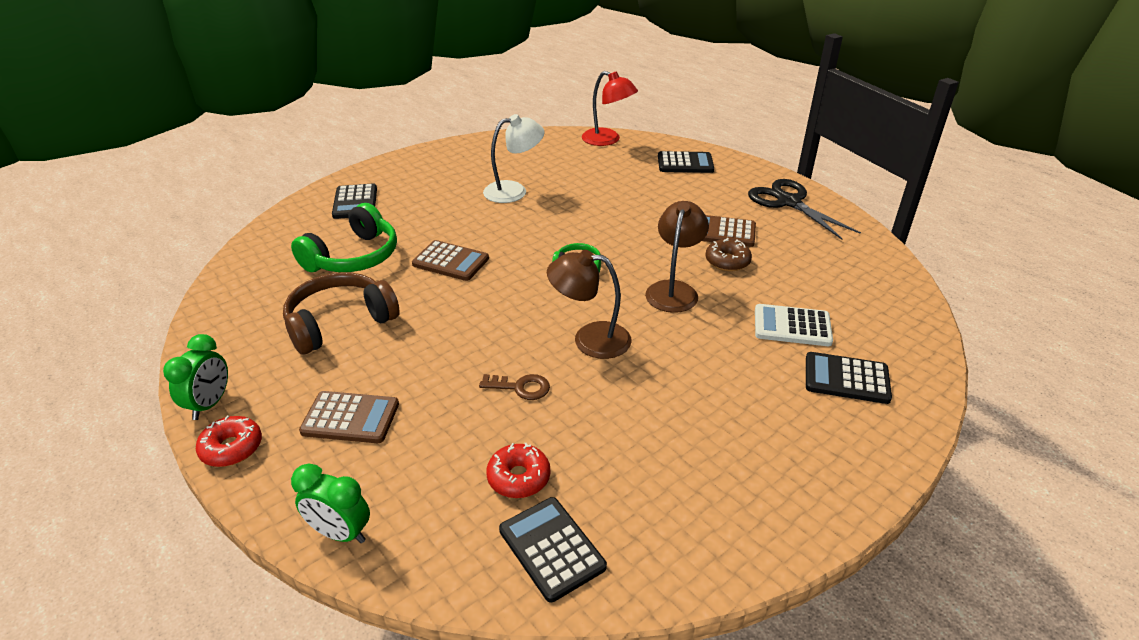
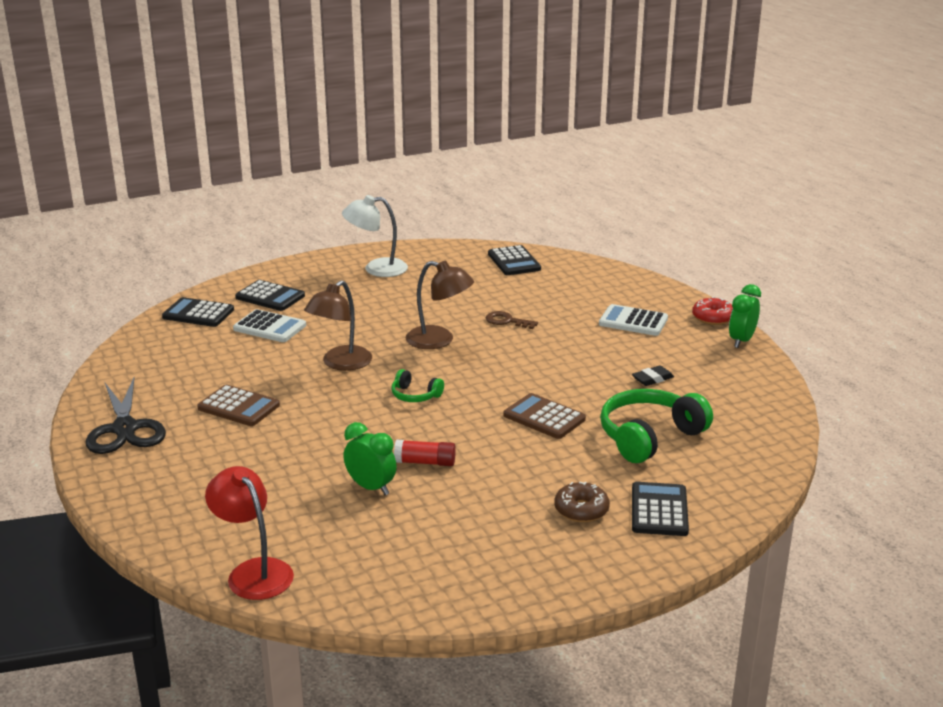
camera: 165 degrees left, 10 degrees down
brown headphones [283,272,400,354] -> black eraser [632,365,674,386]
green clock [291,463,370,543] -> green clock moved to [344,422,397,495]
brown calculator [299,391,399,443] -> white calculator [599,304,668,336]
white lamp [483,114,545,203] -> white lamp moved to [342,195,408,277]
red donut [486,443,550,498] -> none
black calculator [658,151,714,173] -> black calculator moved to [162,297,234,327]
brown donut [705,238,752,271] -> brown donut moved to [555,482,610,522]
none -> red glue stick [394,440,456,466]

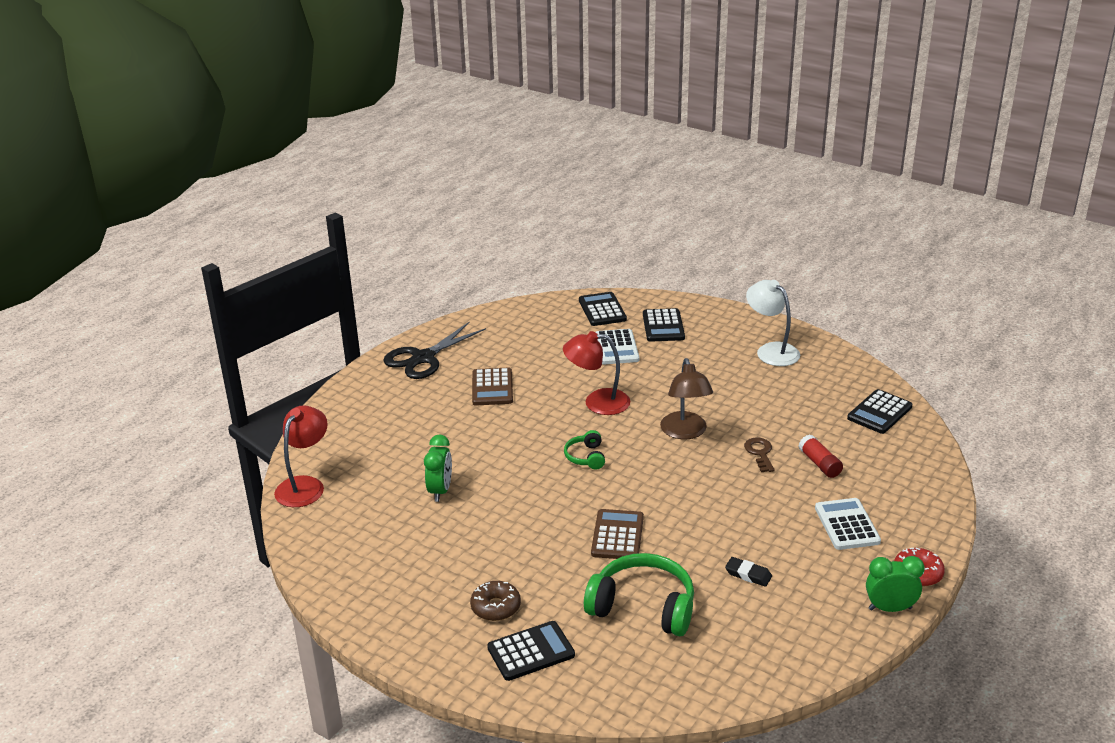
camera: 60 degrees right, 5 degrees up
brown lamp [304,280,372,371] -> red lamp [563,331,630,415]
red glue stick [394,440,456,466] -> red glue stick moved to [799,434,843,478]

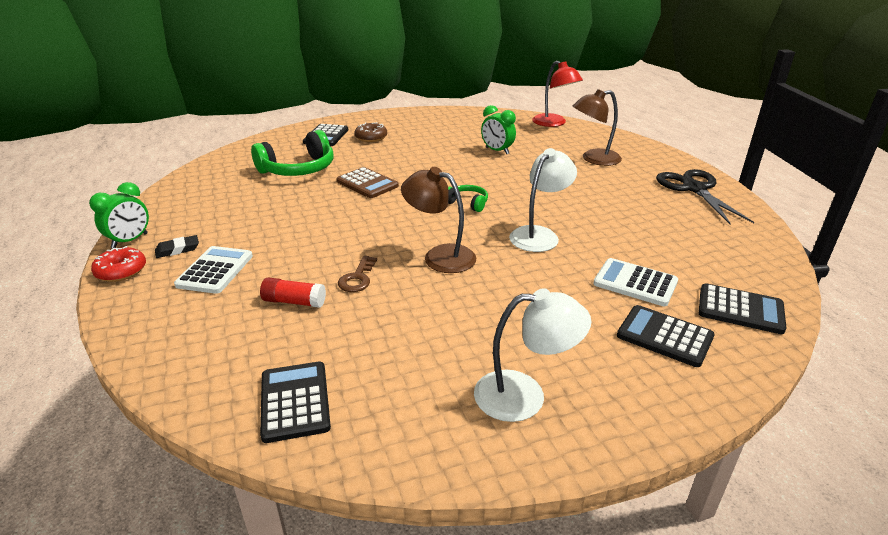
camera: 125 degrees right, 0 degrees up
brown calculator [472,368,513,405] -> none
red lamp [563,331,630,415] -> white lamp [509,148,577,252]
black eraser [725,557,772,587] -> black eraser moved to [155,235,199,258]
brown key [744,438,775,472] -> brown key turned 75 degrees clockwise [338,256,377,292]
white calculator [815,498,881,550] -> white calculator turned 105 degrees counterclockwise [174,246,253,294]
none -> brown lamp [573,89,622,166]

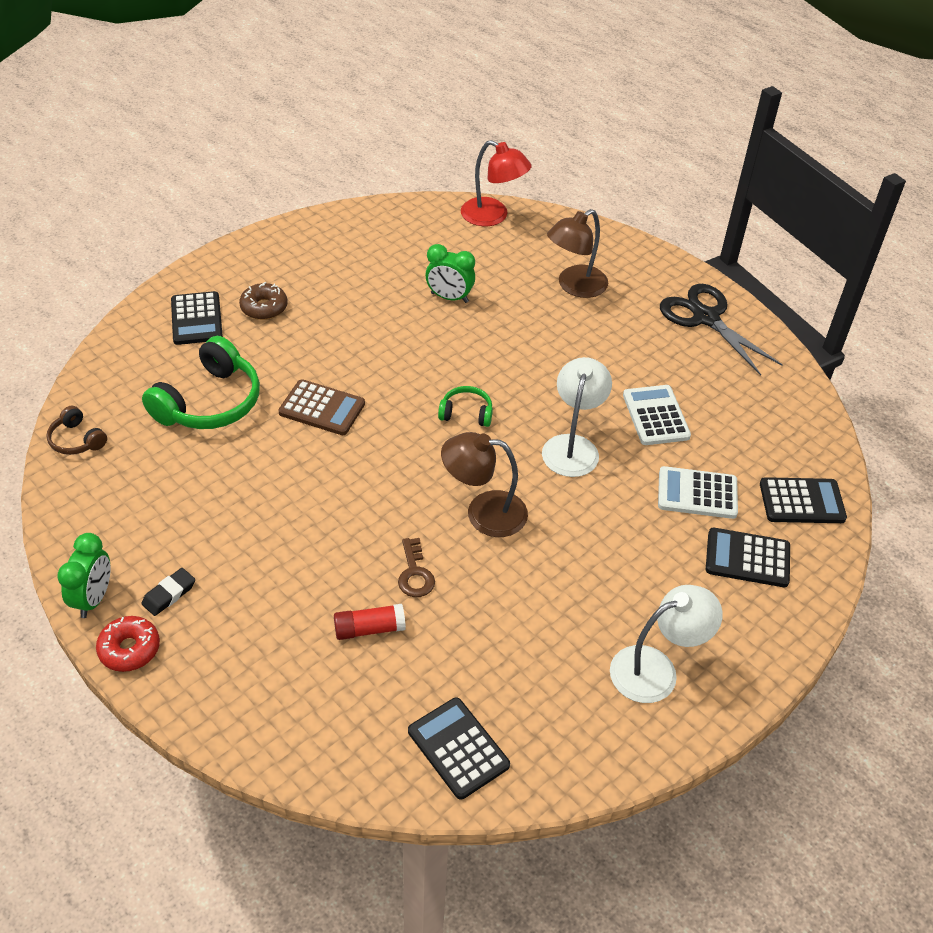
camera: 25 degrees left, 15 degrees up
white calculator [174,246,253,294] -> white calculator moved to [623,385,691,445]
none -> brown headphones [46,406,107,455]

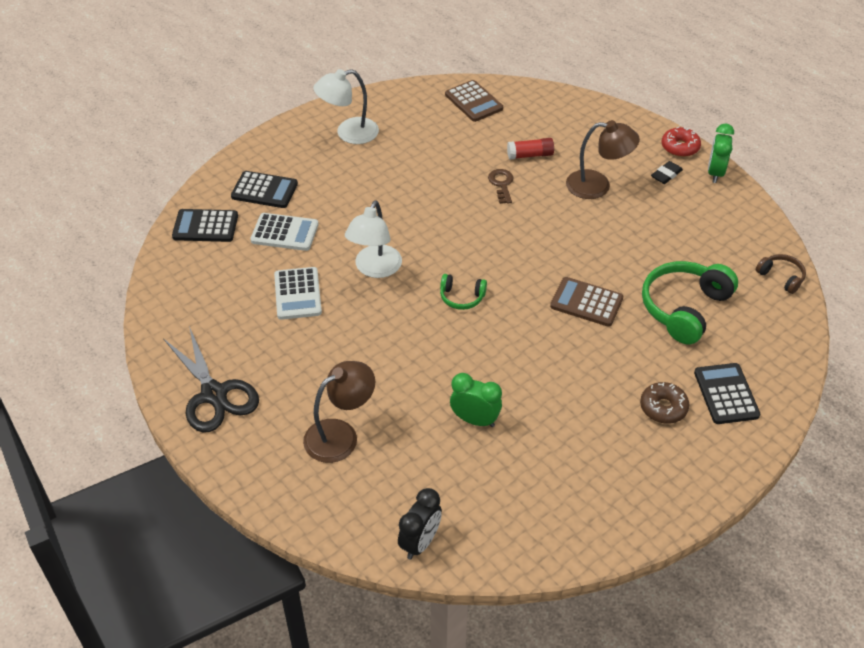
camera: 175 degrees left, 0 degrees up
black calculator [408,697,510,800] -> brown calculator [445,80,503,122]
brown lamp [441,432,528,537] -> brown lamp moved to [566,120,640,199]
red lamp [461,140,532,226] -> black clock [398,488,442,559]

